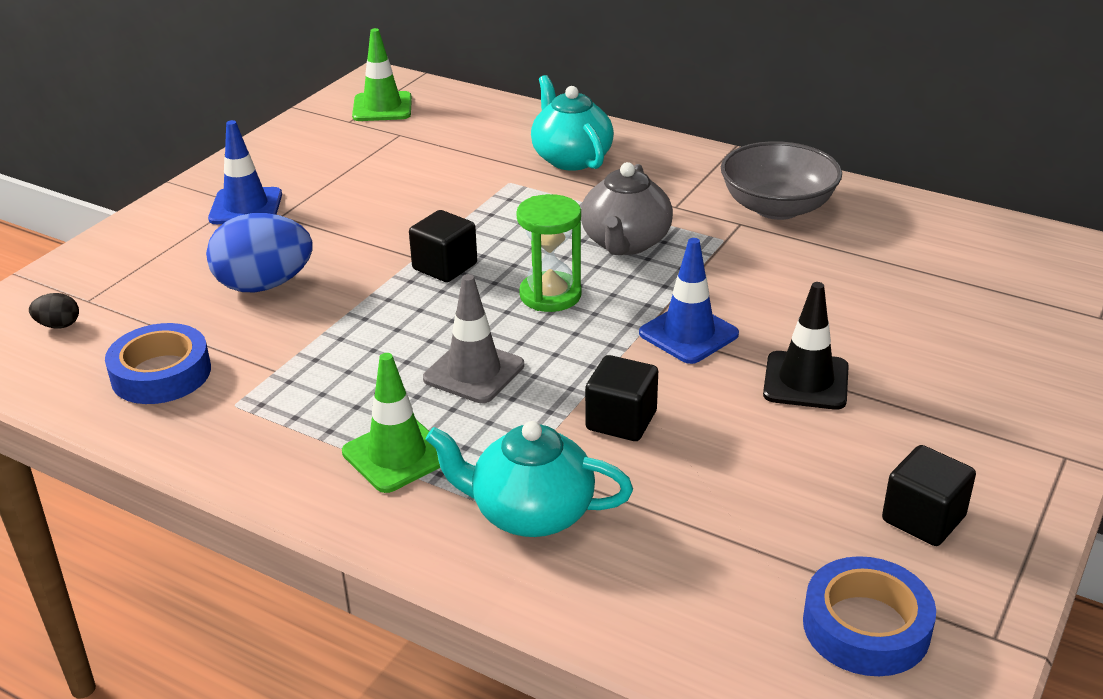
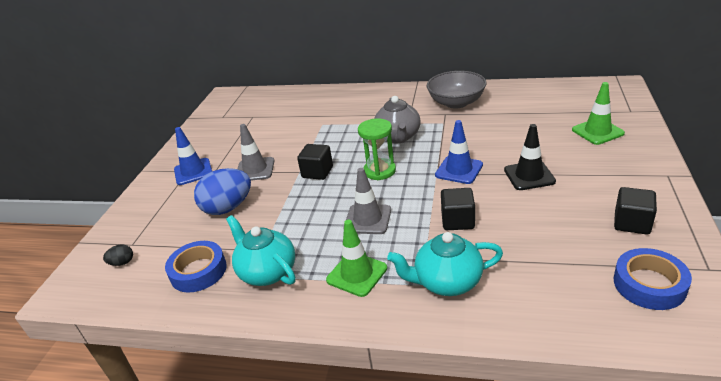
camera: 15 degrees left, 0 degrees up
green traffic cone [352,28,412,121] -> green traffic cone moved to [572,82,625,145]
turquoise teapot [531,75,614,171] -> turquoise teapot moved to [226,215,296,286]
none -> grey traffic cone [238,124,274,181]

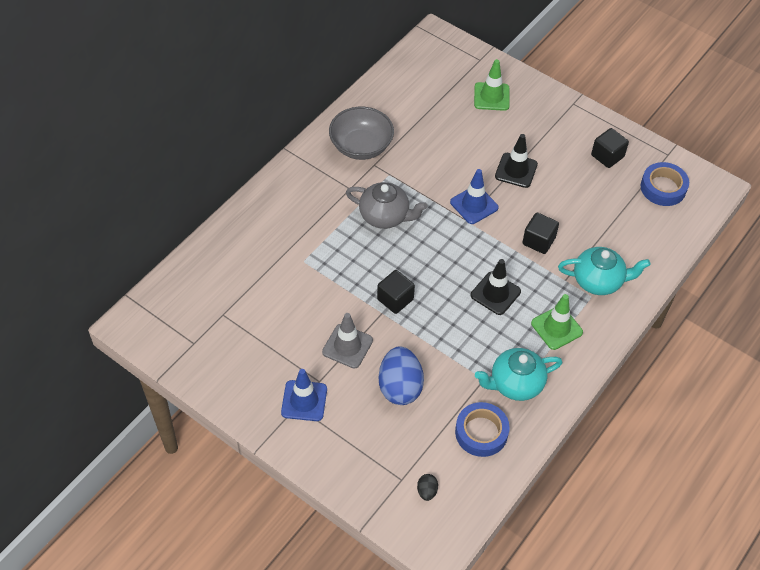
camera: 70 degrees left, 20 degrees up
grey traffic cone [346,168,391,234] -> black traffic cone [471,259,521,315]
green hourglass [358,118,396,180] -> none
turquoise teapot [387,232,503,296] -> turquoise teapot turned 105 degrees counterclockwise [558,247,650,295]

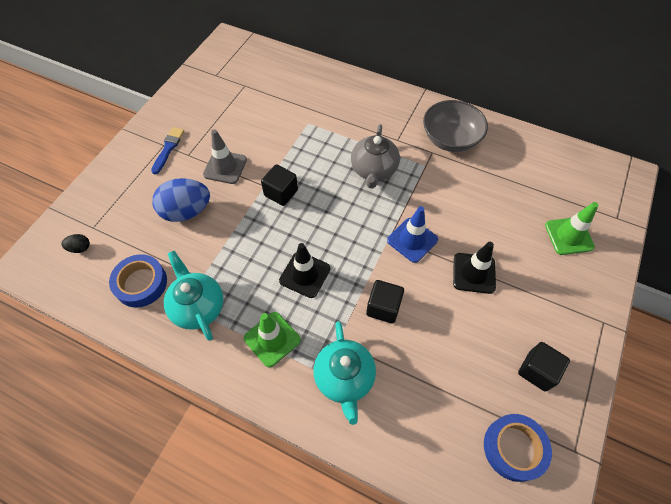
camera: 80 degrees right, 5 degrees up
blue traffic cone [281,369,327,421] -> blue brush [151,127,184,174]

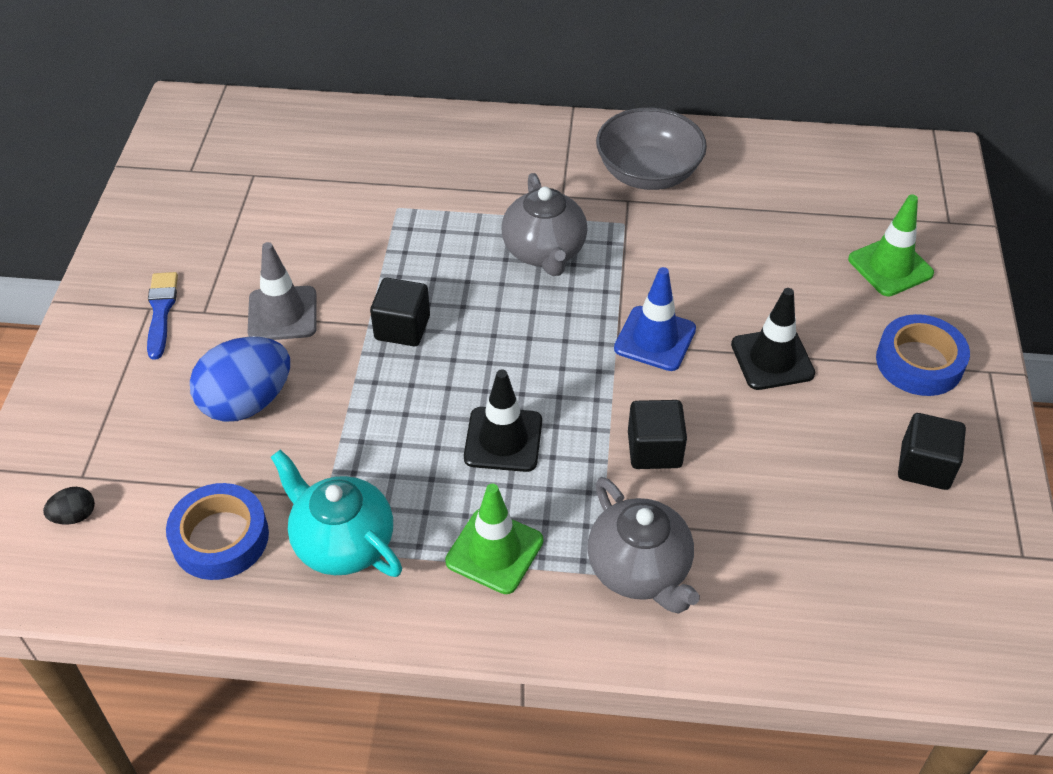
camera: 20 degrees left, 10 degrees down
turquoise teapot [314,321,376,425] -> grey teapot [587,477,700,614]
blue tape [484,414,552,482] -> blue tape moved to [876,314,970,396]

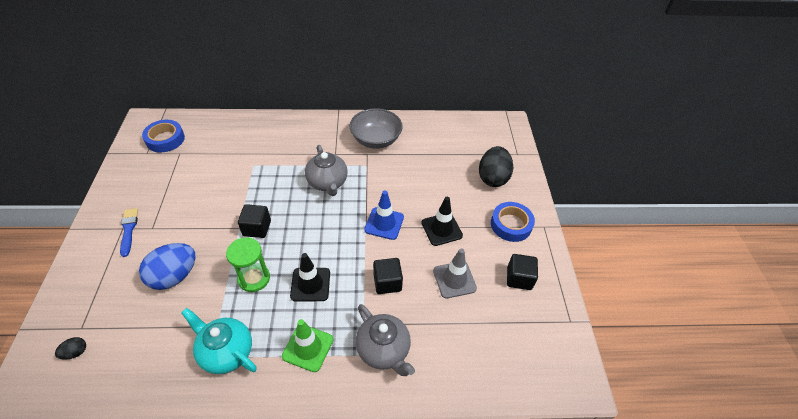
camera: 10 degrees left, 0 degrees up
blue tape [166,483,269,580] -> blue tape moved to [142,120,185,153]
grey traffic cone [248,242,317,340] -> grey traffic cone moved to [433,248,477,298]
green traffic cone [848,195,934,296] -> black egg [479,146,514,187]
none -> green hourglass [226,237,270,292]

